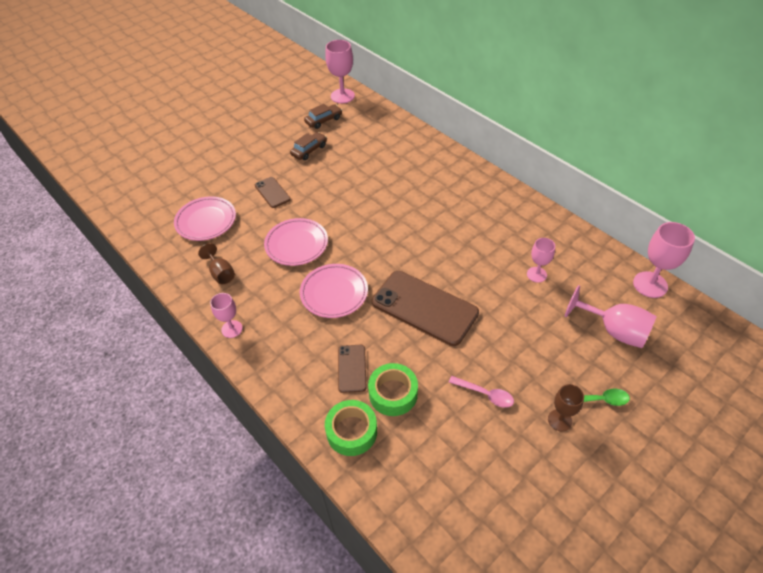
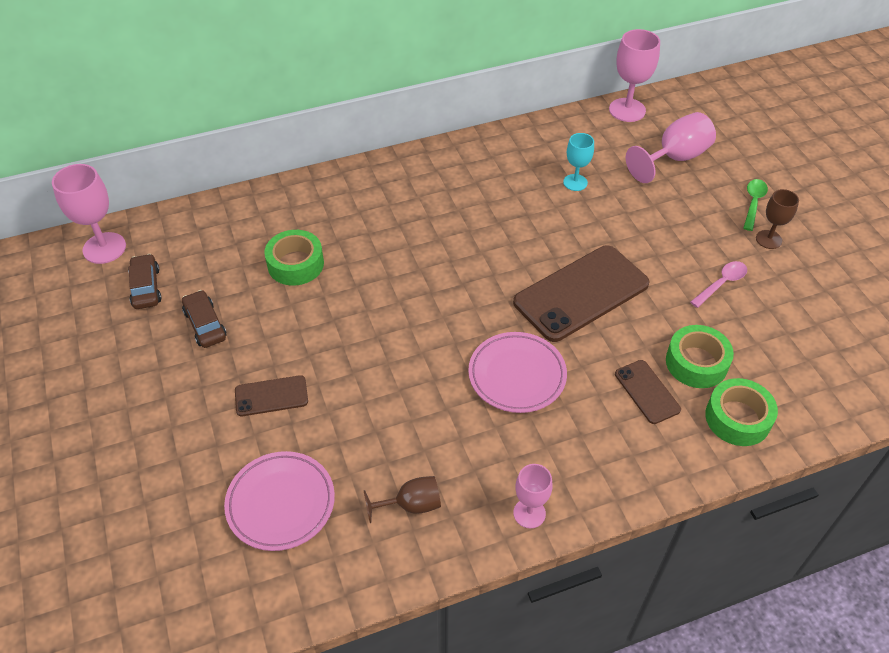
camera: 70 degrees left, 0 degrees up
pink plate [264,218,328,266] -> none
brown phone [338,345,366,393] -> brown phone turned 45 degrees clockwise [615,360,681,424]
pink goblet [527,238,555,282] -> turquoise goblet [563,133,594,191]
none -> green tape [264,230,324,286]

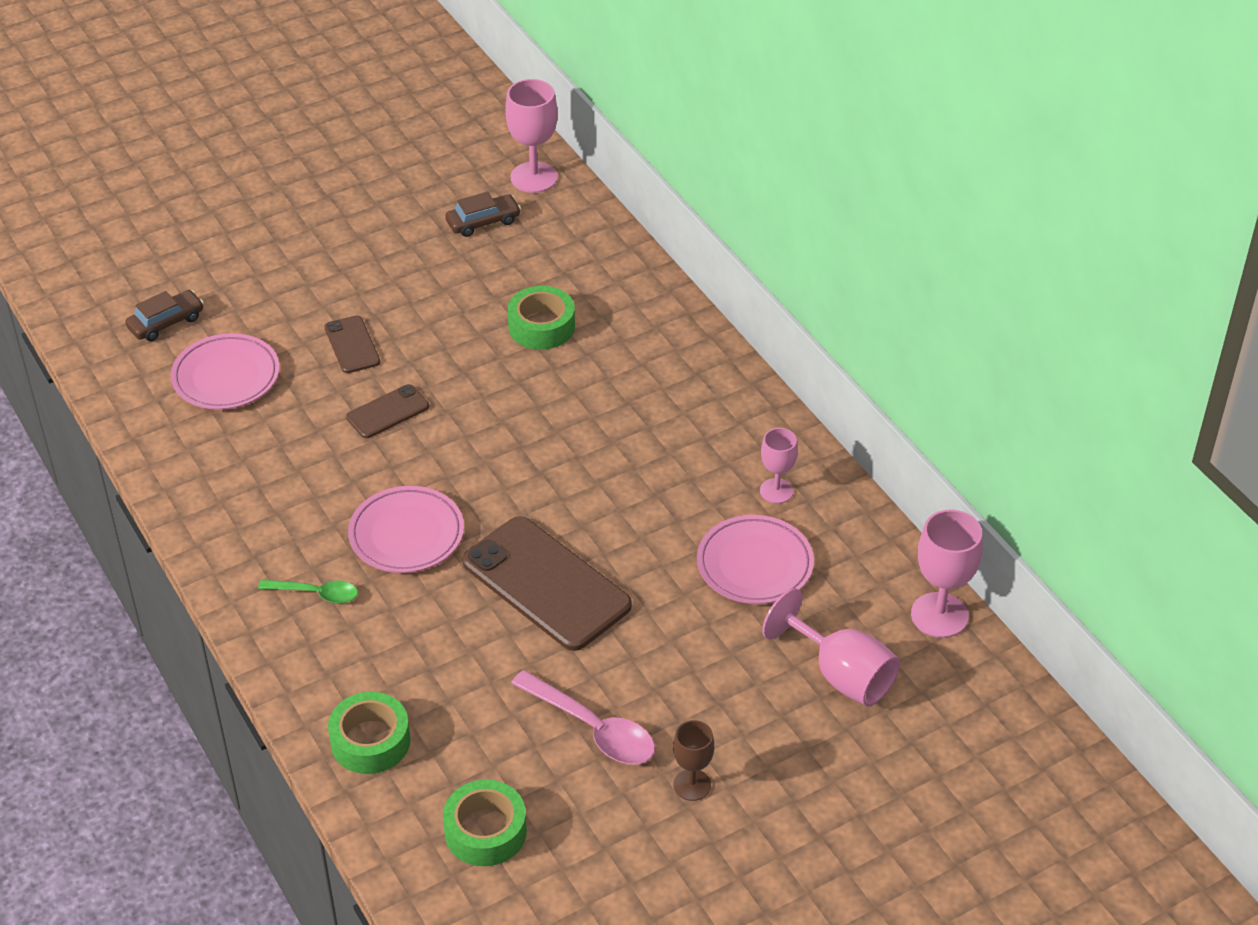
camera: 80 degrees right, 5 degrees down
brown car [182,290,227,348] -> brown car moved to [125,290,204,341]
brown goblet [364,476,441,523] -> none
pink goblet [513,464,552,528] -> pink goblet moved to [760,428,798,504]
turquoise goblet [563,133,594,191] -> pink plate [697,515,814,604]
brown phone [615,360,681,424] -> brown phone moved to [346,384,429,438]
green tape [666,325,734,388] -> green tape moved to [443,780,527,866]
pink spoon [690,261,747,308] -> pink spoon [511,670,655,765], size x1.61
green spoon [744,179,768,231] -> green spoon moved to [258,580,358,604]

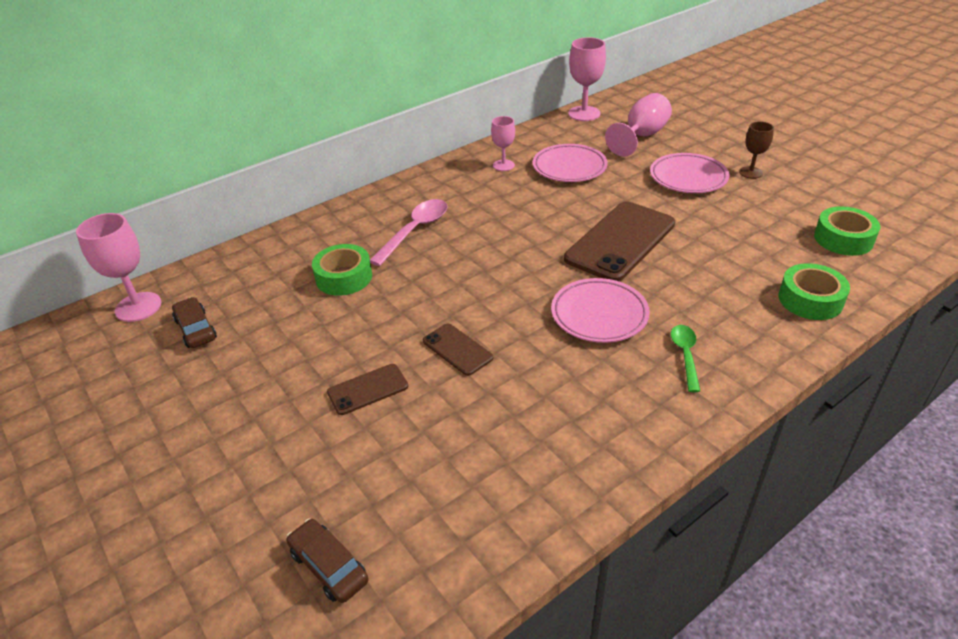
camera: 95 degrees left, 5 degrees down
pink plate [171,333,280,410] -> pink plate moved to [650,153,729,193]
pink spoon [511,670,655,765] -> pink spoon moved to [370,199,447,266]

